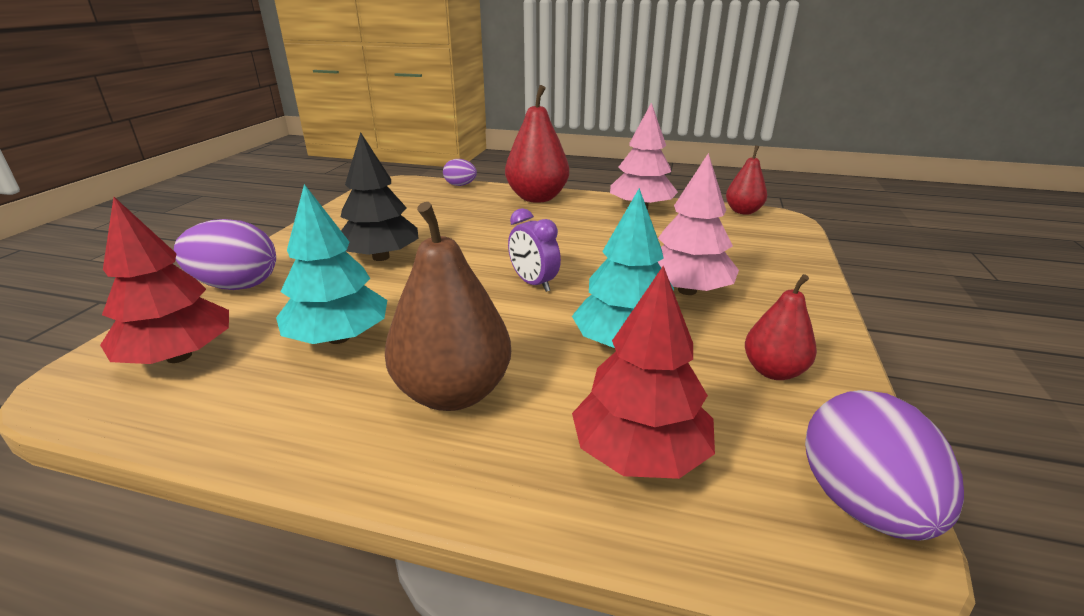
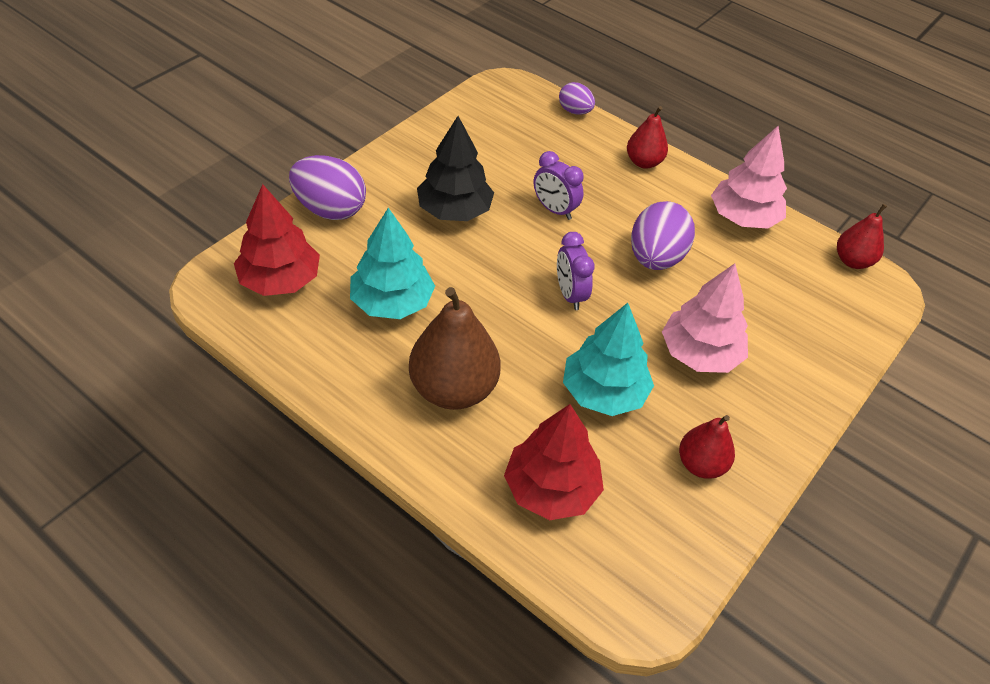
camera: 20 degrees right, 20 degrees up
red pear [505,85,569,203] -> red pear [627,106,668,169], size x0.58
purple egg [805,390,964,541] -> purple egg moved to [631,201,695,270]
none -> purple clock [534,151,584,220]

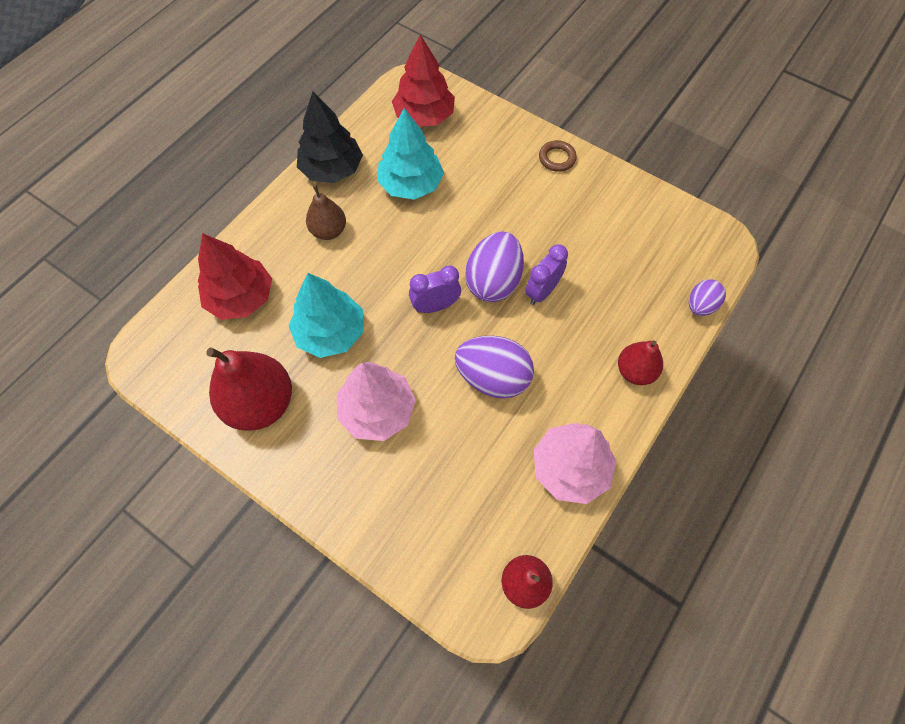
camera: 90 degrees right, 15 degrees up
purple egg [289,155,366,220] -> purple egg moved to [465,232,524,302]
brown pear [409,287,501,410] -> brown pear [306,185,346,240], size x0.58
black tree [417,116,494,221] -> black tree moved to [297,92,363,183]
red pear [679,415,735,479] -> red pear [206,347,292,431], size x1.73
none -> brown ring [539,140,577,172]

